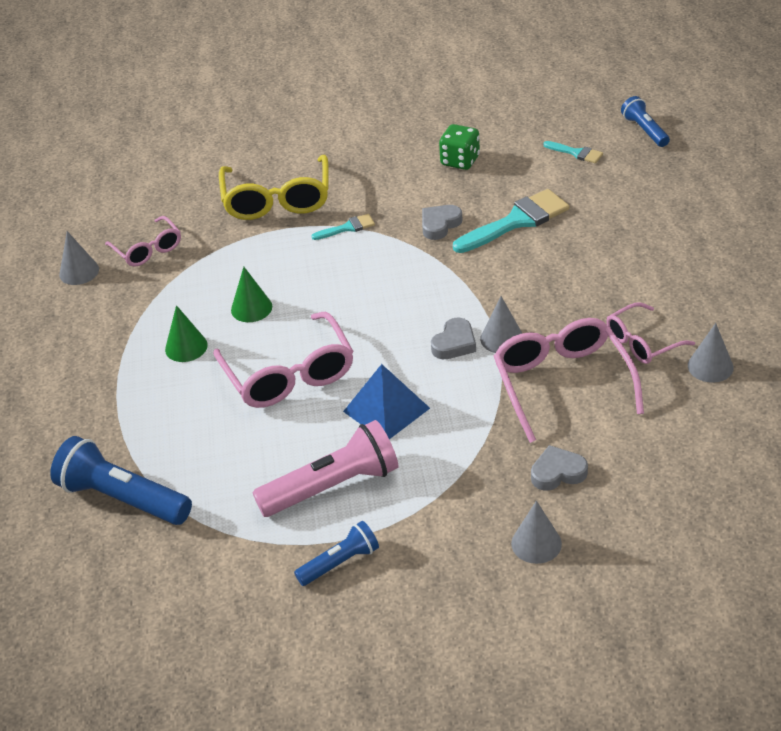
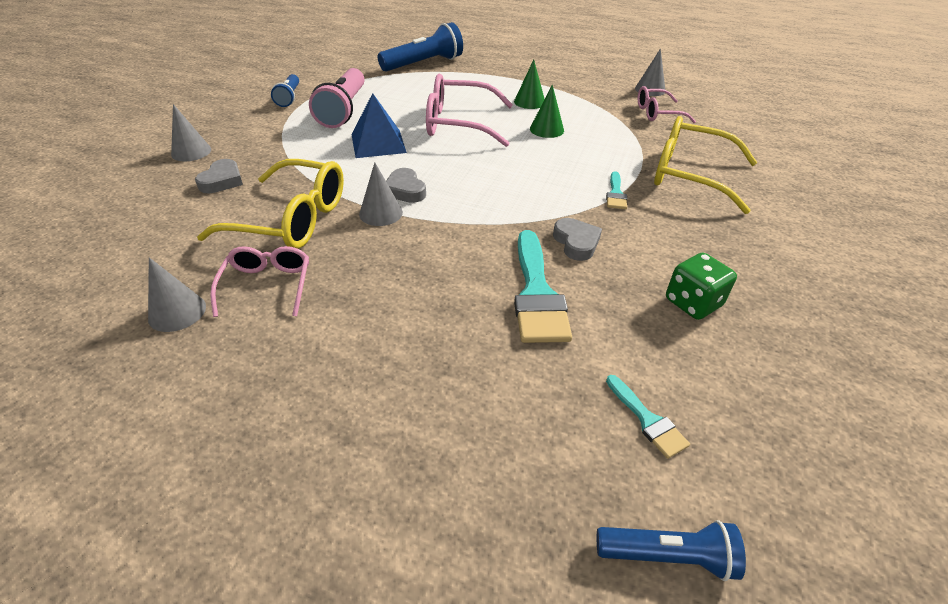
camera: 115 degrees right, 0 degrees up
pink glasses [494,318,644,443] -> yellow glasses [197,159,344,249]
turquoise brush [543,141,603,163] -> turquoise brush turned 90 degrees counterclockwise [606,375,690,459]

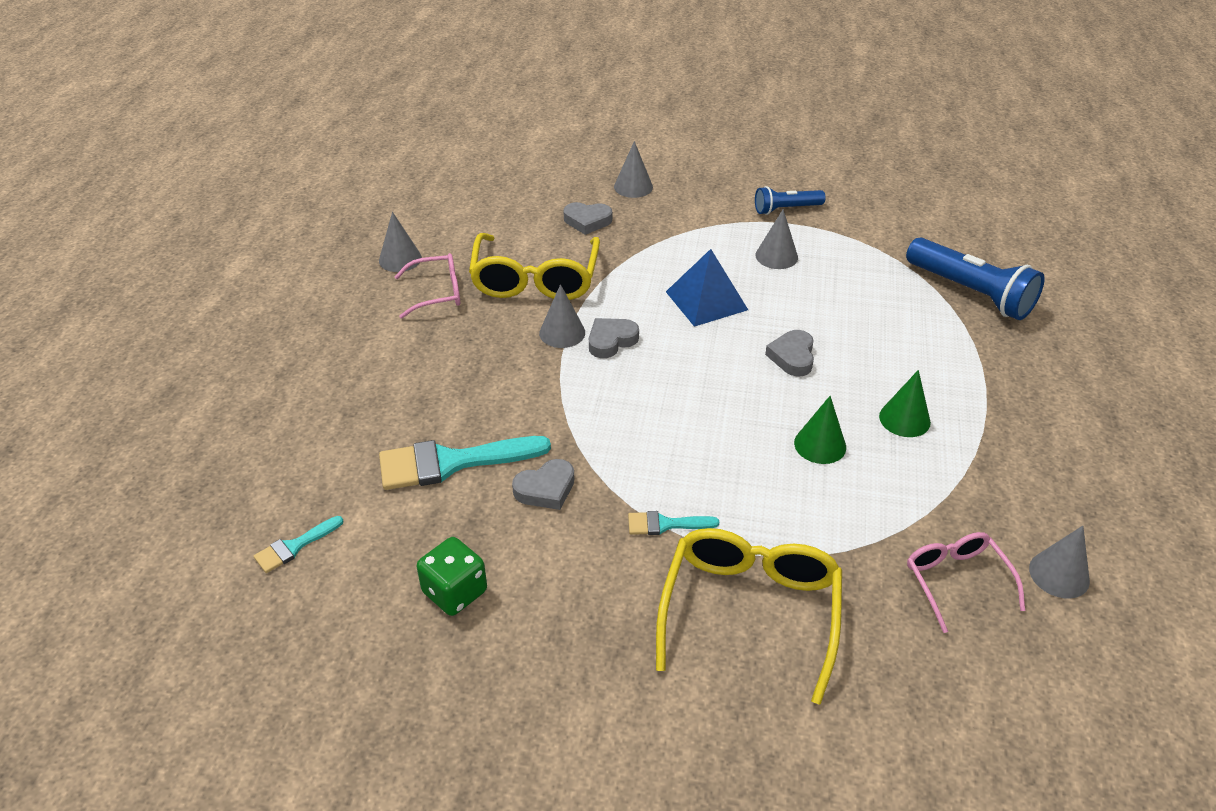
camera: 80 degrees right, 0 degrees up
pink flashlight [309,68,364,128] -> grey cone [756,209,798,269]
pink glasses [426,74,513,147] -> grey heart [765,330,814,376]
blue flashlight [597,520,746,581] -> none

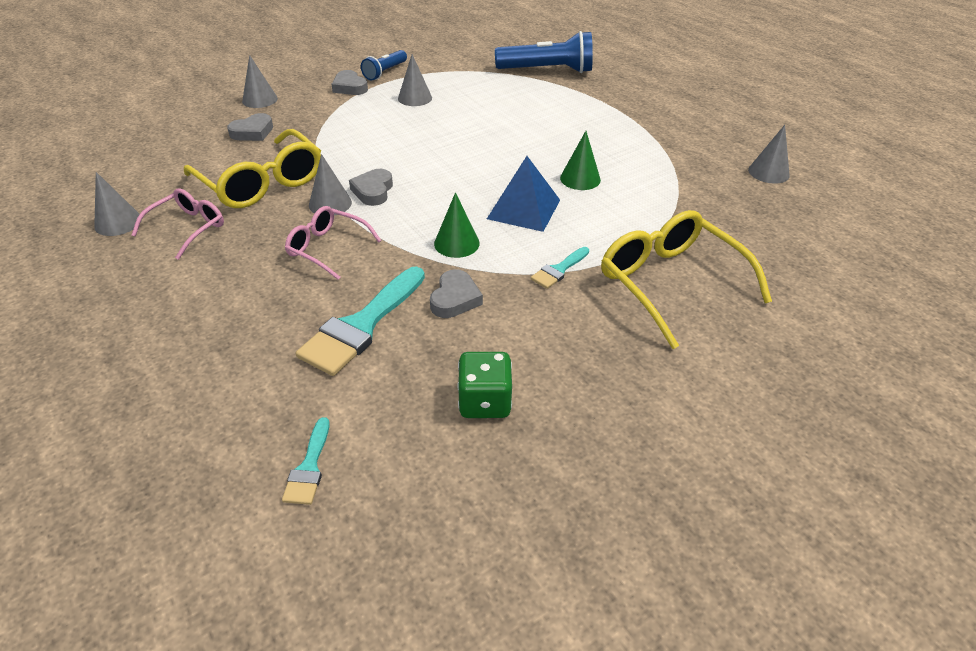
camera: 45 degrees left, 0 degrees up
blue pyramid [666,249,748,327] -> blue pyramid moved to [487,156,560,232]
grey heart [765,330,814,376] -> grey heart moved to [331,70,368,95]
green cone [879,370,931,437] -> green cone moved to [434,192,480,258]
pink glasses [907,532,1025,633] -> pink glasses moved to [285,206,381,280]

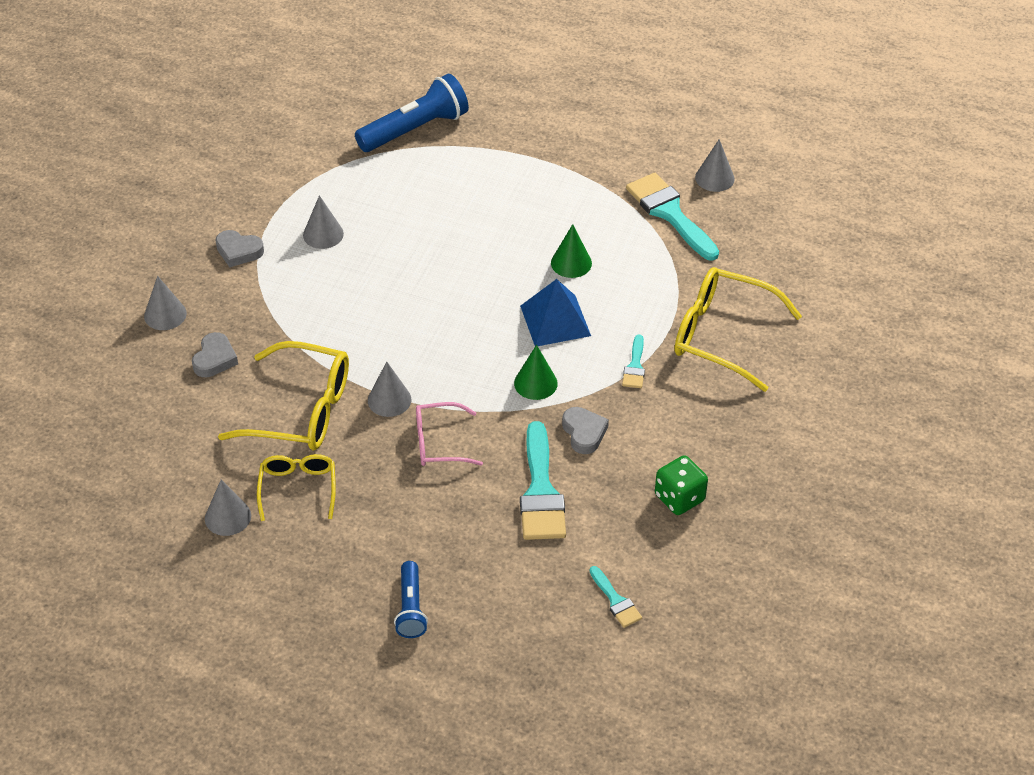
camera: 35 degrees left, 5 degrees up
pink glasses [131,188,224,260] -> yellow glasses [257,454,336,521]
grey heart [349,169,393,206] -> none
blue flashlight [361,50,407,81] -> blue flashlight moved to [394,561,428,638]
none -> turquoise brush [626,173,719,261]

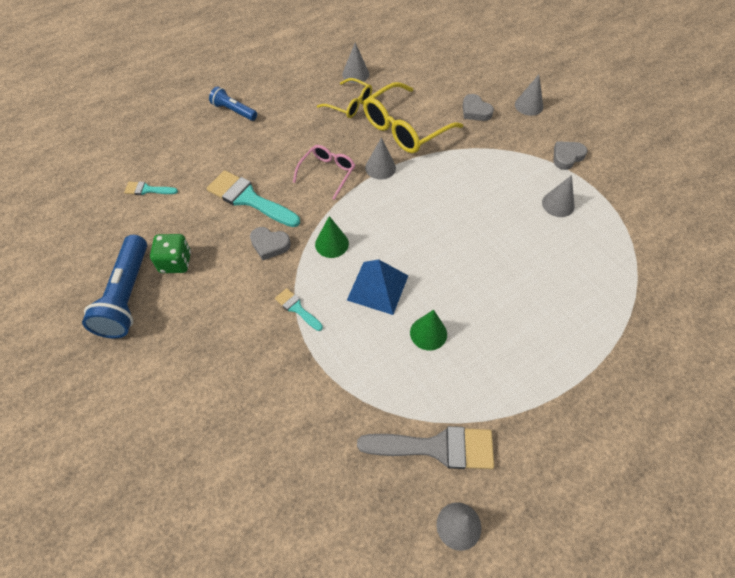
camera: 125 degrees right, 10 degrees up
blue flashlight [355,74,469,152] -> blue flashlight moved to [82,235,147,338]
turquoise brush [626,173,719,261] -> grey brush [357,426,494,469]
yellow glasses [675,267,802,392] -> none

